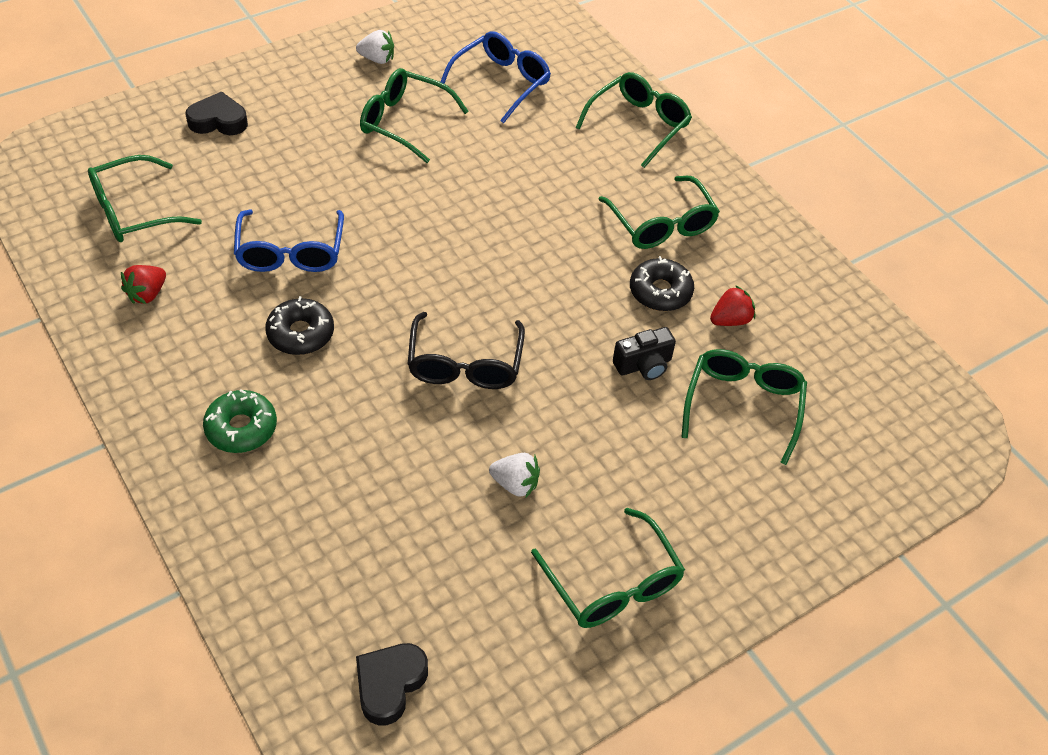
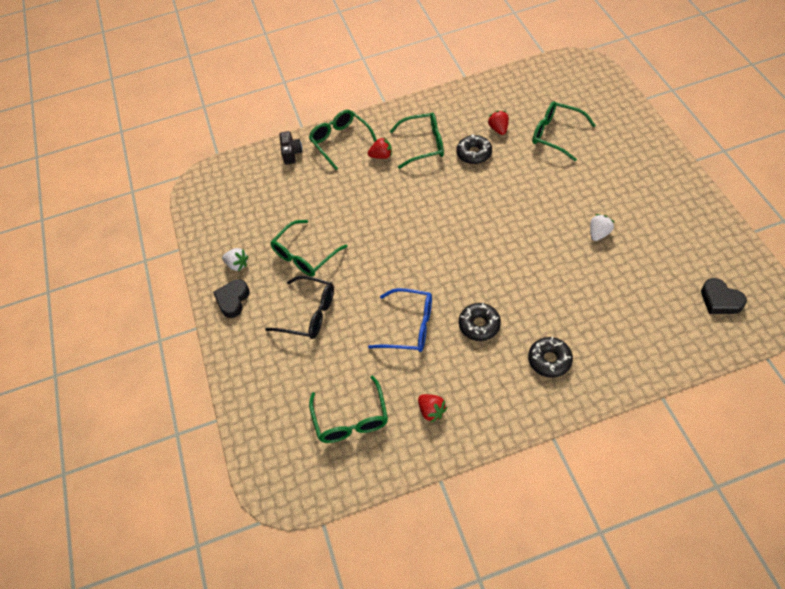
camera: 65 degrees left, 5 degrees up
black heart [186,92,248,135] -> black heart moved to [213,279,250,318]
green donut [203,389,277,453] -> black donut [528,337,573,378]
white strawberry [356,30,394,64] -> white strawberry turned 90 degrees clockwise [222,248,248,272]
black glasses [408,312,525,389] -> black glasses moved to [265,275,334,339]
blue glasses [441,31,551,123] -> none
green glasses [531,508,685,628] -> none
black camera [613,327,676,380] -> black camera moved to [280,131,303,165]
none -> red strawberry [368,137,392,159]

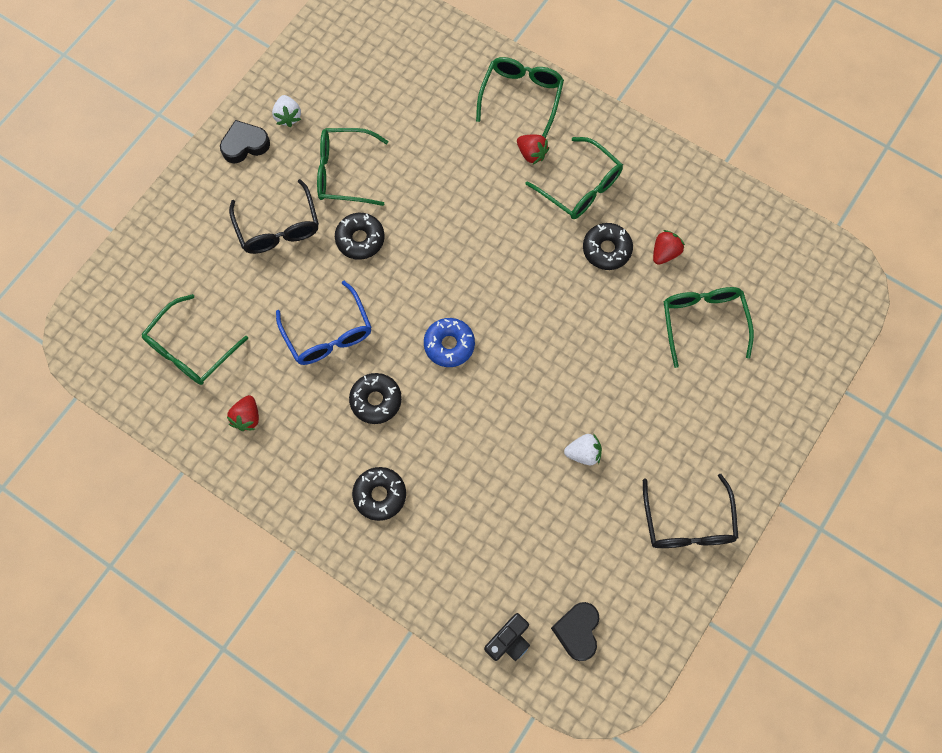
camera: 45 degrees right, 15 degrees up
black camera [280,131,303,165] -> black camera moved to [484,613,530,661]
none -> black donut [335,213,385,260]
none -> blue donut [424,318,475,367]
none -> black glasses [643,474,738,548]

